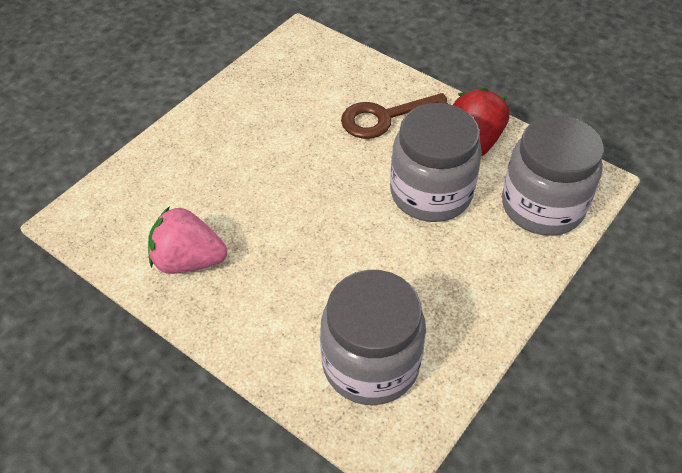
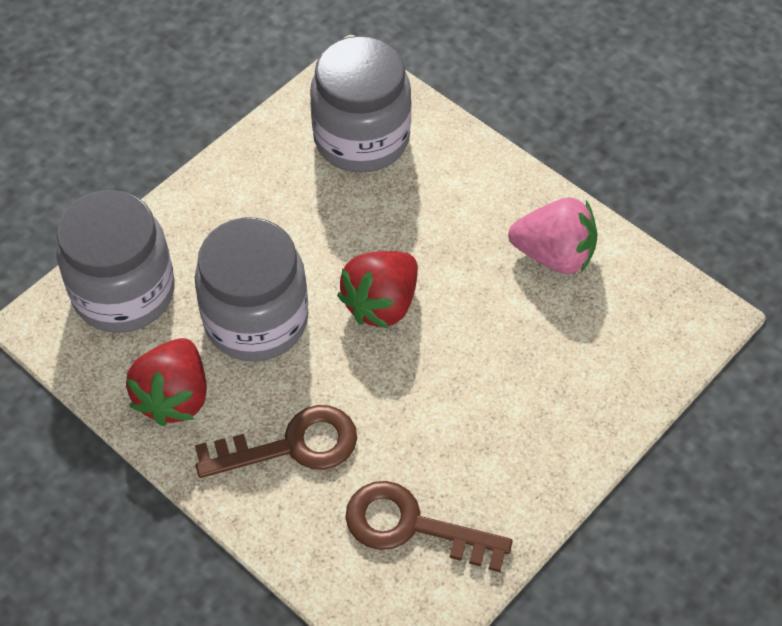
camera: 175 degrees left, 5 degrees up
none -> red strawberry [337,251,418,328]
none -> brown key [345,481,513,572]

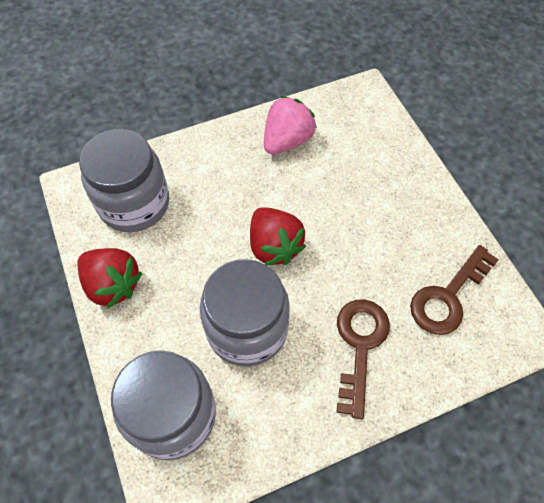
camera: 65 degrees left, 5 degrees up
red strawberry [126,338,207,426] -> red strawberry moved to [77,248,142,309]

